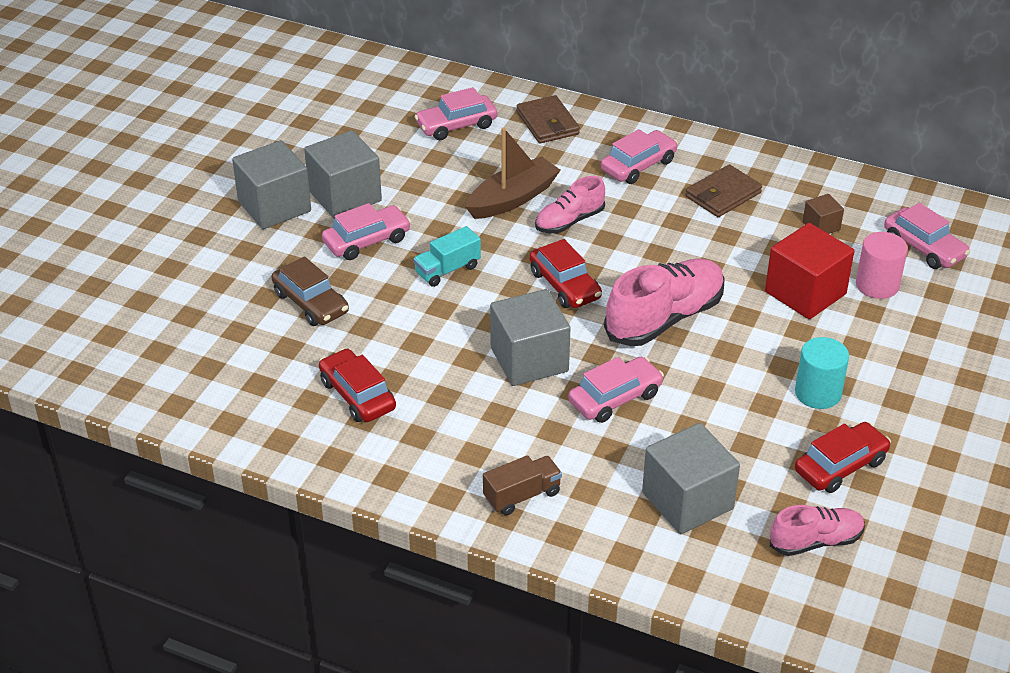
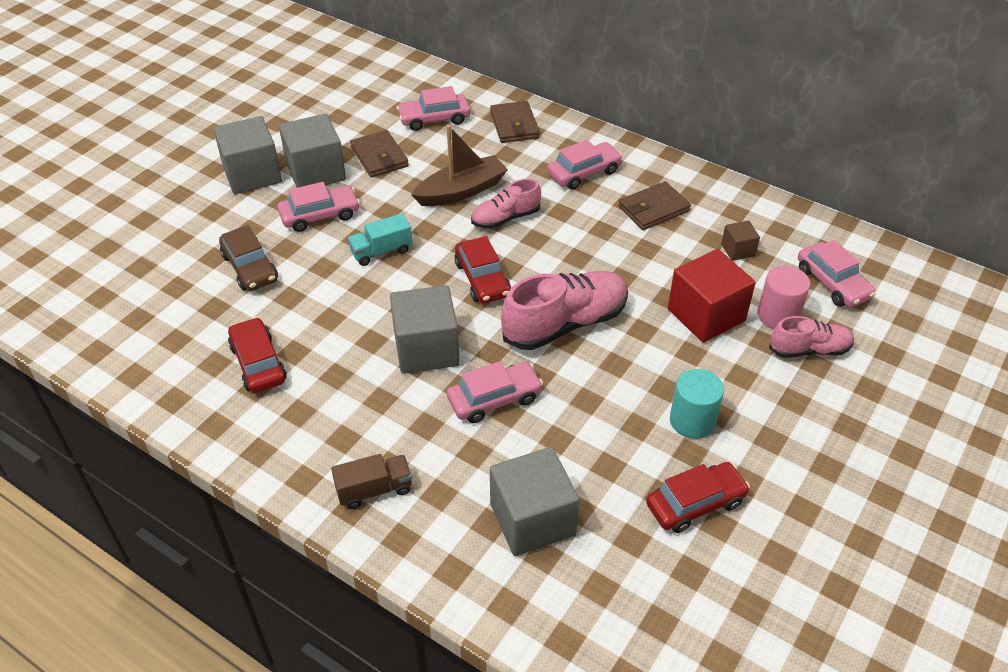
camera: 10 degrees right, 5 degrees up
pink shoe [770,505,865,556] -> pink shoe moved to [769,316,854,358]
none -> brown wallet [350,130,409,177]

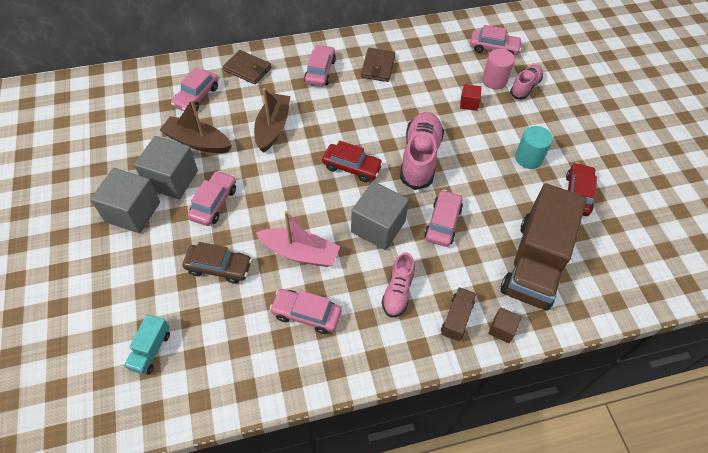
camera: 50 degrees left, 10 degrees up
red car [228,317,287,393] -> pink car [270,289,342,334]
turquoise truck [348,213,412,266] -> turquoise truck moved to [124,314,170,375]
brown wallet [350,130,409,177] -> brown boat [160,99,232,153]
pink shoe [471,179,541,229] -> pink shoe moved to [382,252,415,317]
grey cube [490,447,580,556] -> brown truck [501,183,587,310]
red cube [668,249,756,343] -> red cube [460,84,482,111], size x0.49
brown cube [721,220,760,261] -> brown cube moved to [488,307,522,343]
none -> pink boat [256,211,340,267]

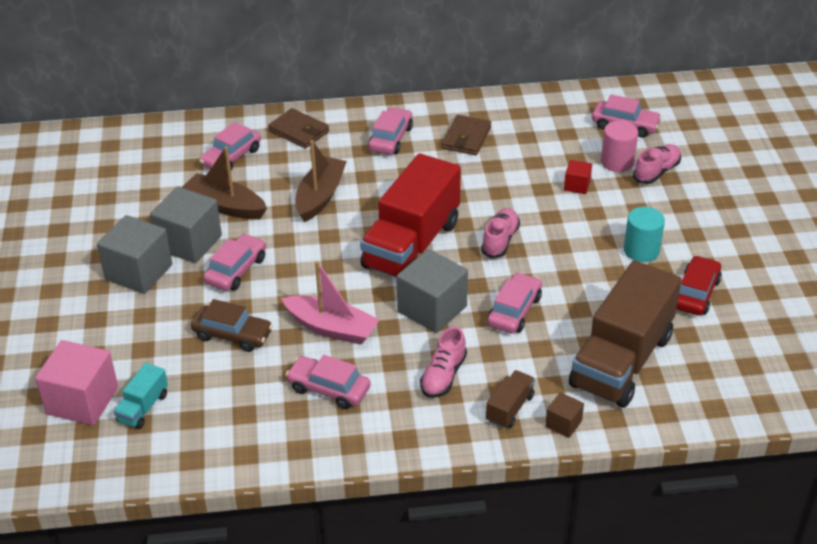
camera: 10 degrees right, 15 degrees down
red car [322,141,383,182] -> red truck [360,153,461,278]
pink shoe [400,112,444,190] -> pink shoe [481,208,520,258], size x0.59
none -> pink cube [35,340,118,425]

